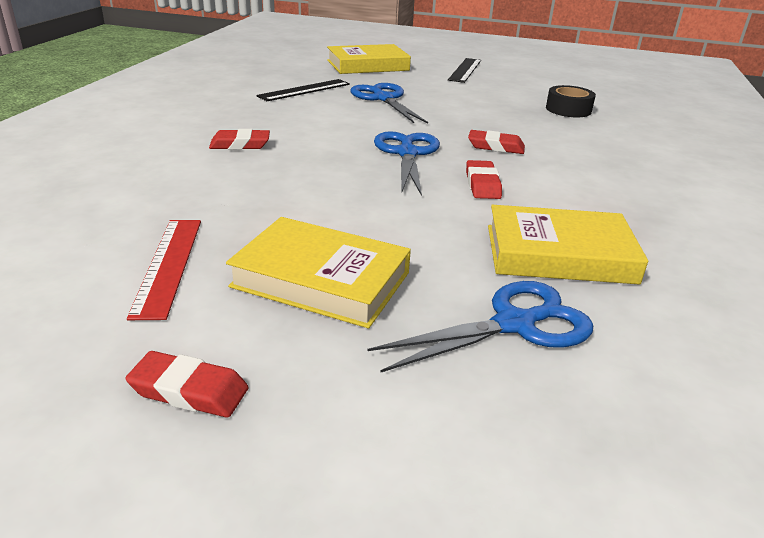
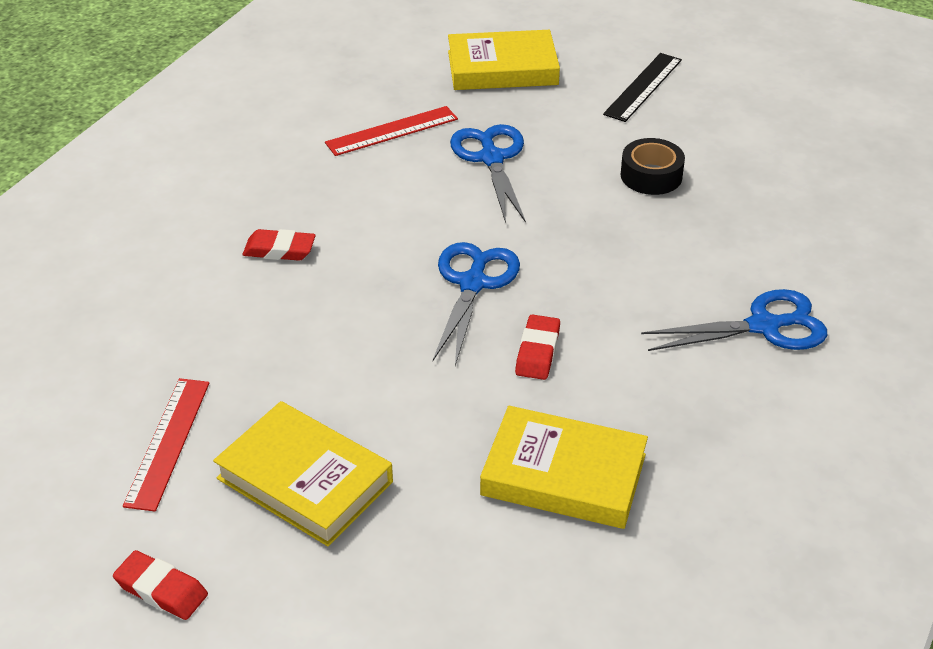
camera: 15 degrees right, 10 degrees up
black ruler [256,79,350,101] -> red ruler [325,106,458,156]
blue scissors [367,281,593,373] -> blue scissors moved to [641,289,827,351]
red eraser [468,130,525,154] -> none
black tape [546,85,596,117] -> black tape moved to [621,138,685,195]

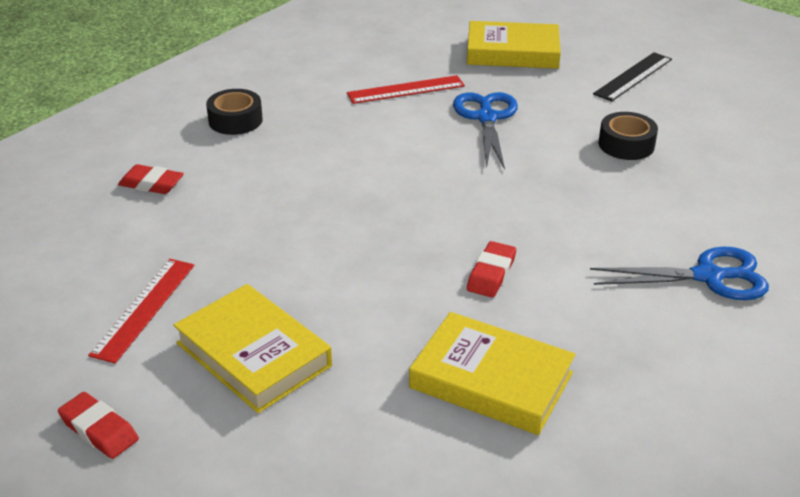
camera: 10 degrees right, 5 degrees down
red eraser [243,229,316,261] -> red eraser moved to [118,164,184,194]
blue scissors [433,242,520,366] -> none
none -> black tape [206,89,263,135]

